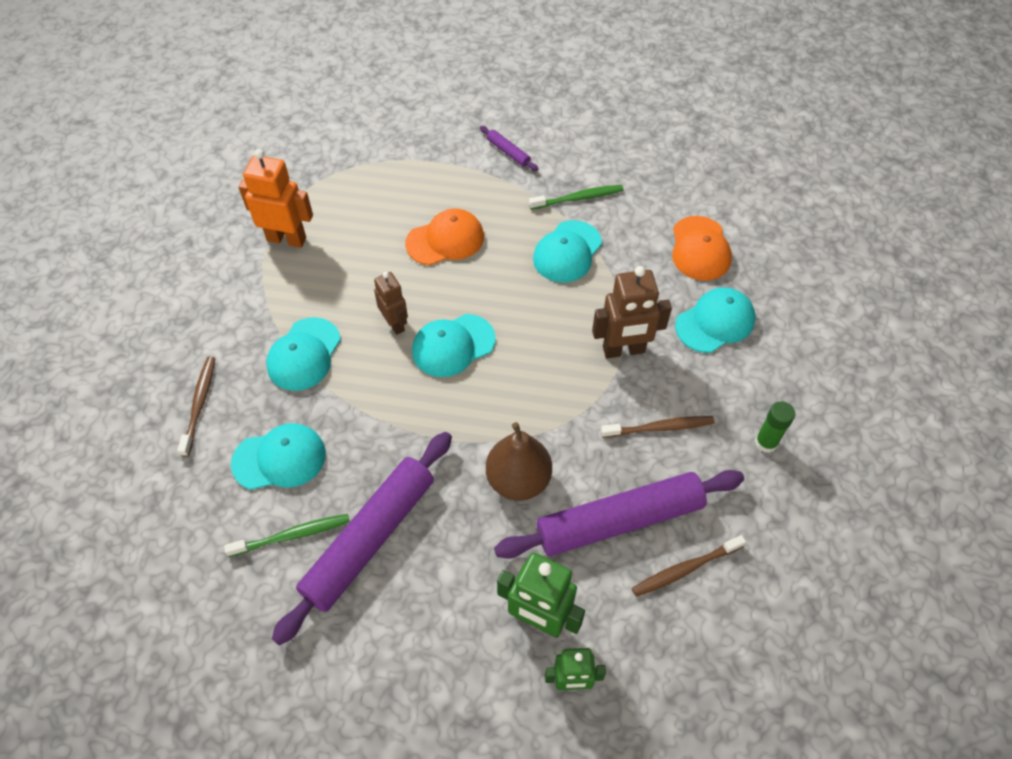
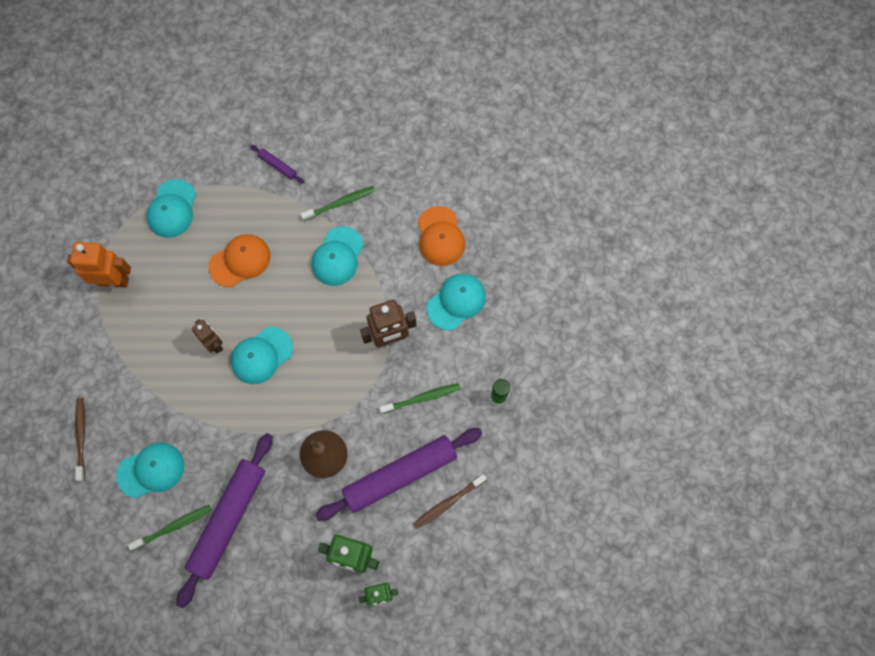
camera: 10 degrees left, 15 degrees up
turquoise cap [266,317,341,391] -> turquoise cap moved to [146,179,196,238]
brown toothbrush [601,416,715,438] -> green toothbrush [379,383,461,414]

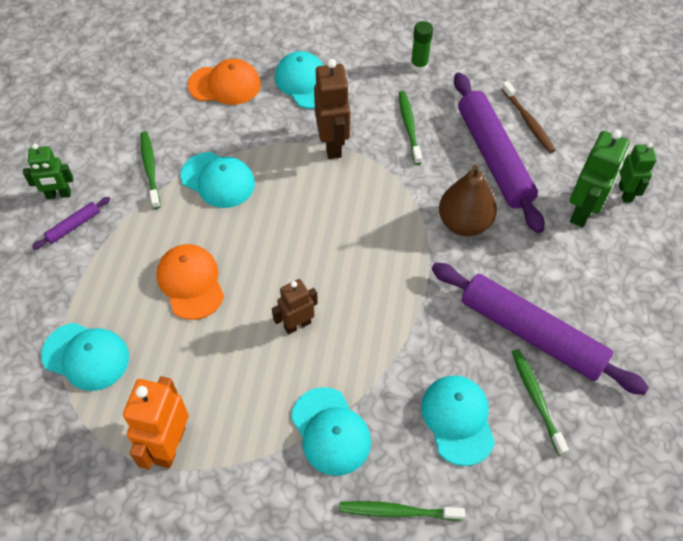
camera: 80 degrees left, 15 degrees down
brown toothbrush [75,398,85,481] -> green toothbrush [339,501,465,521]
turquoise cap [231,327,293,384] -> turquoise cap moved to [291,387,371,476]
none -> green robot [23,144,73,199]

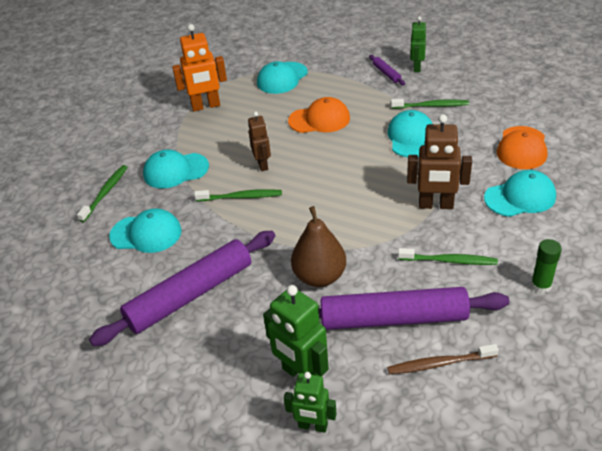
camera: 110 degrees right, 15 degrees down
orange robot [123,376,189,470] -> orange robot turned 135 degrees clockwise [172,24,227,111]
turquoise cap [180,152,255,208] -> turquoise cap turned 135 degrees clockwise [387,110,433,158]
green toothbrush [512,349,569,455] -> green toothbrush moved to [194,189,282,201]

